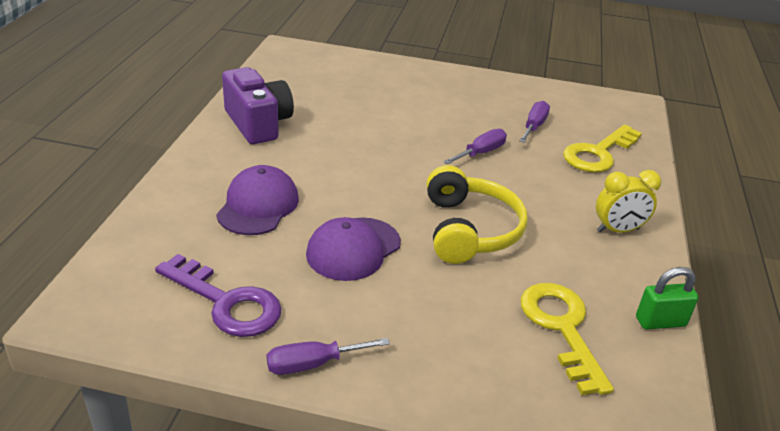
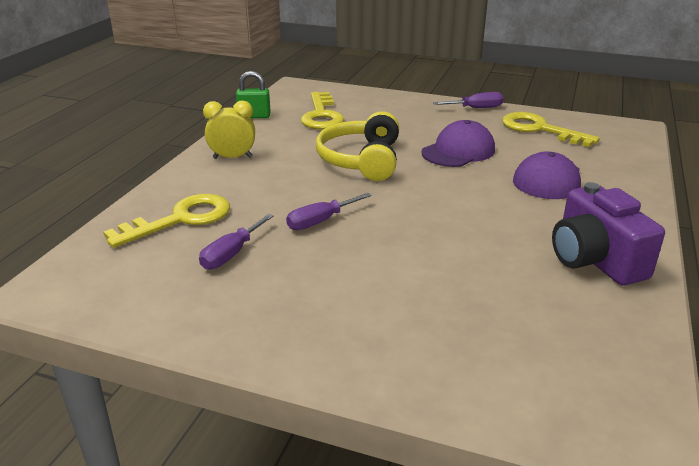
camera: 170 degrees left, 5 degrees down
purple key [155,254,282,337] -> yellow key [502,112,600,147]

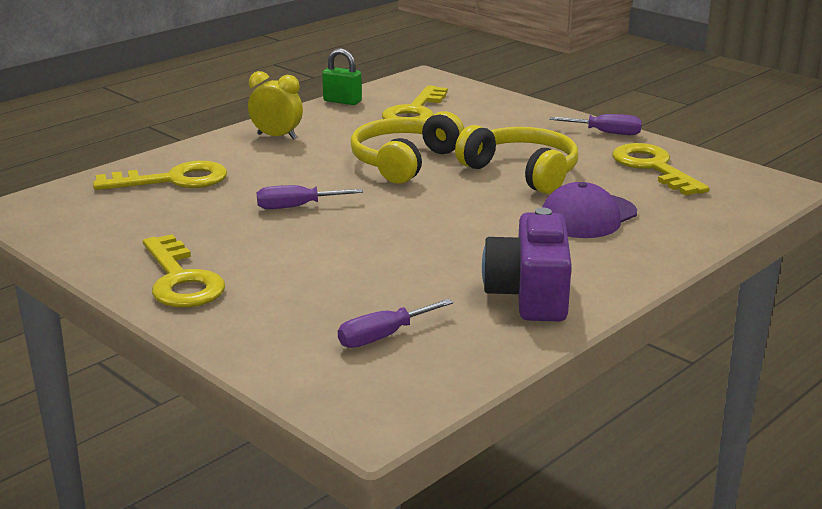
camera: 25 degrees right, 5 degrees down
purple screwdriver [199,214,274,270] -> purple screwdriver moved to [338,299,453,348]
purple cap [421,120,495,167] -> yellow headphones [455,125,578,194]
none -> yellow key [143,234,225,307]

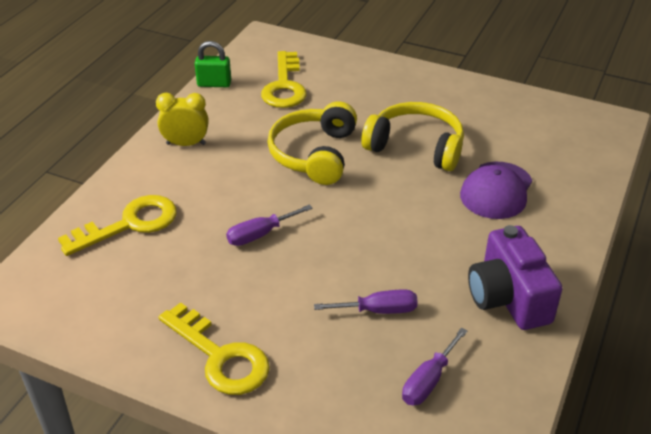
camera: 20 degrees left, 15 degrees up
purple screwdriver [549,114,642,135] -> purple screwdriver moved to [314,289,418,314]
yellow key [612,143,710,195] -> none

